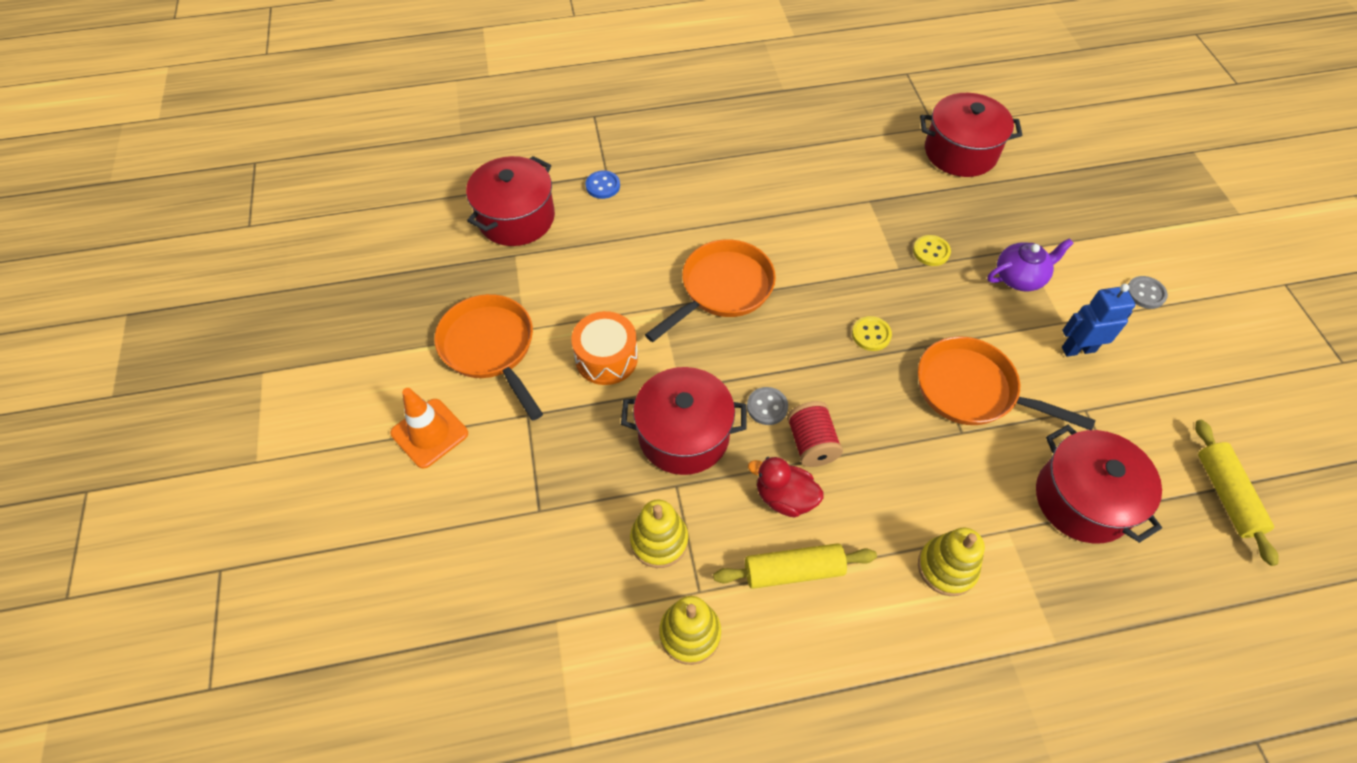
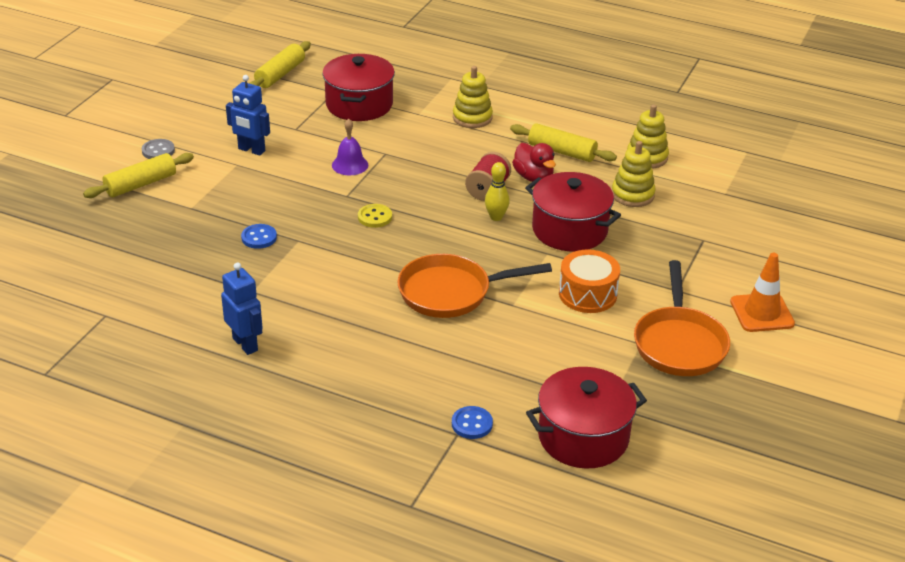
camera: 145 degrees left, 20 degrees down
grey button [747,387,788,425] -> yellow bowling pin [485,162,510,221]
yellow button [913,235,951,266] -> blue button [241,224,277,249]
orange pan [918,336,1095,430] -> purple bell [332,119,368,176]
red pot [920,93,1022,177] -> none
purple teapot [987,238,1074,291] -> none
none -> yellow rolling pin [83,153,194,198]
none -> blue robot [221,263,263,355]

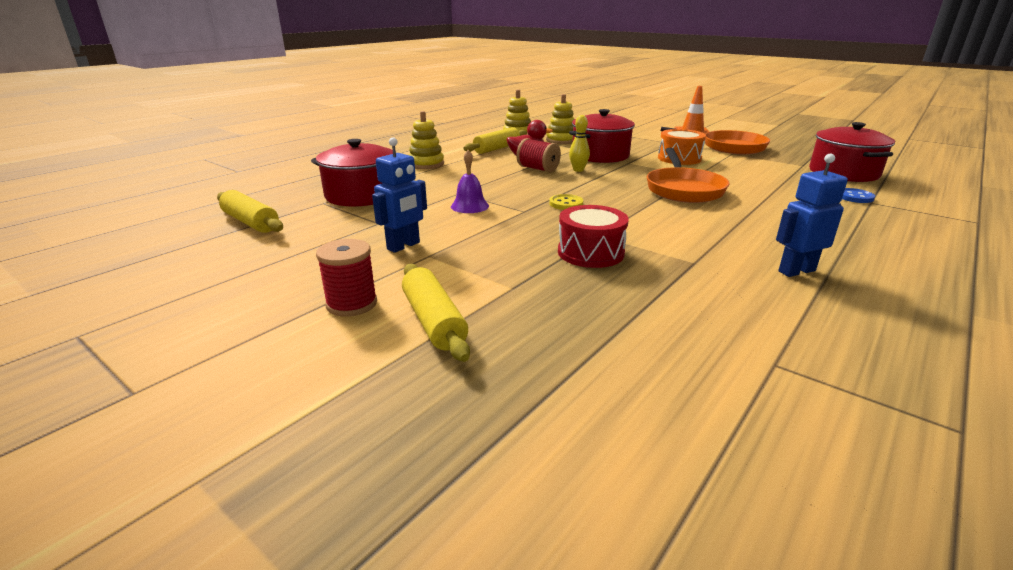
camera: 75 degrees left, 10 degrees down
grey button [142,139,175,159] -> red spool [316,239,377,317]
blue button [241,224,277,249] -> red drum [558,205,629,268]

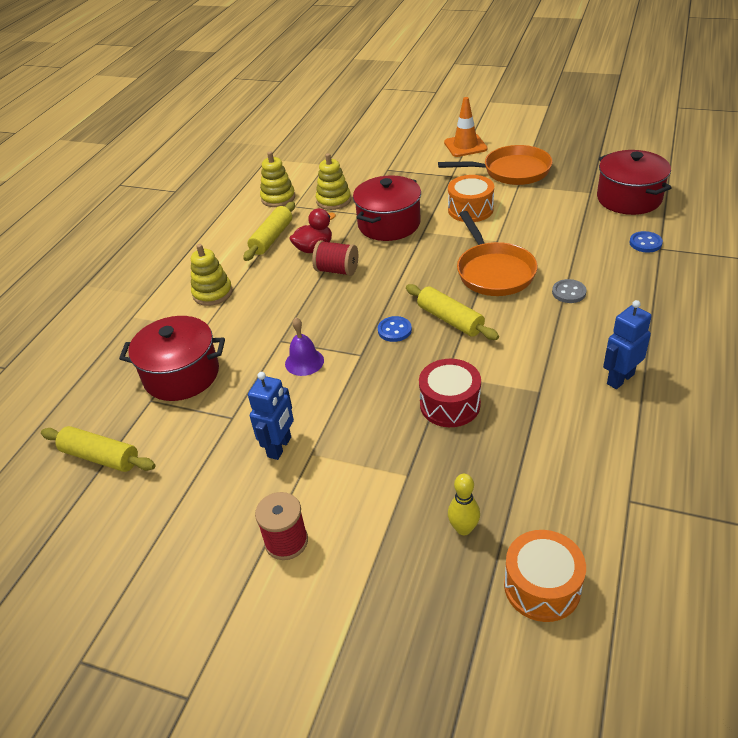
camera: 15 degrees left, 15 degrees up
yellow rolling pin [402,264,470,362] -> yellow rolling pin moved to [406,284,499,340]
yellow button [549,194,583,210] -> blue button [378,316,412,342]
yellow bowling pin [569,115,590,172] -> yellow bowling pin moved to [448,474,480,535]
none -> orange drum [504,530,586,622]
none -> grey button [552,279,587,303]

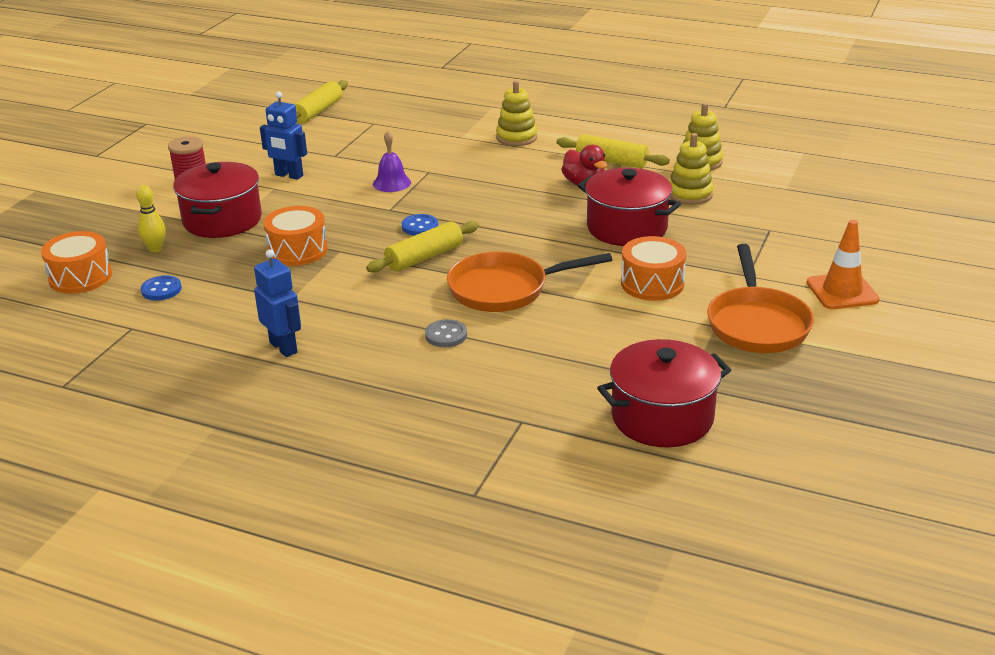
camera: 90 degrees right, 10 degrees down
red pot [119,316,225,401] -> red pot moved to [173,162,262,238]
red spool [312,240,358,276] -> none
red drum [419,359,481,427] -> orange drum [263,206,328,266]
blue button [629,231,663,252] -> blue button moved to [141,275,182,301]

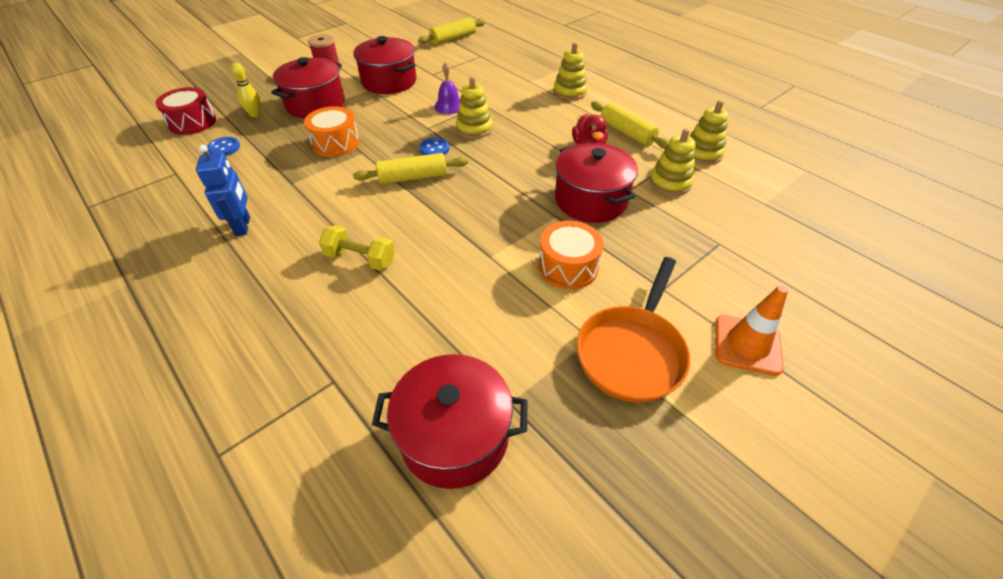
camera: 25 degrees right, 15 degrees up
orange drum [41,231,112,294] -> red drum [155,87,216,135]
blue robot [260,91,307,180] -> red pot [353,36,416,94]
grey button [425,319,467,347] -> yellow dumbbell [319,225,395,271]
orange pan [447,252,612,312] -> none
none -> yellow stacking toy [456,76,493,139]

